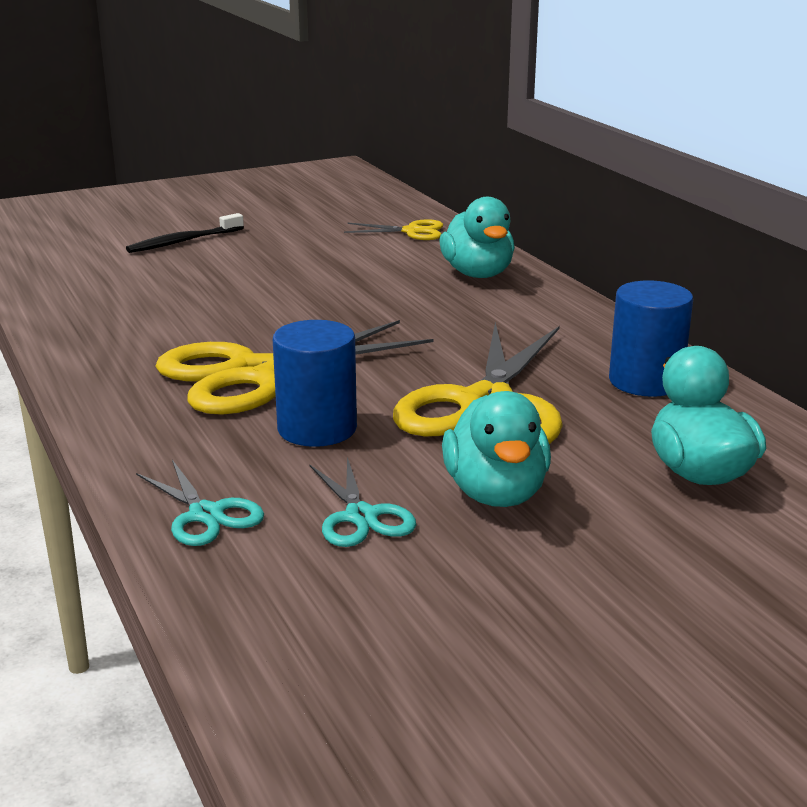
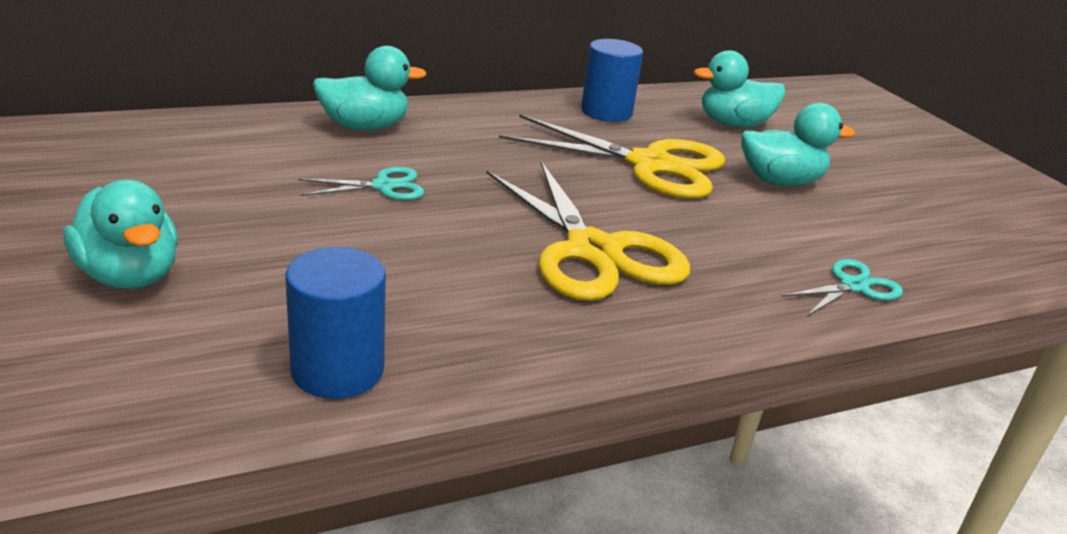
camera: 90 degrees left, 5 degrees up
black toothbrush [126,213,244,253] -> turquoise duck [63,180,178,289]
blue cylinder [273,320,357,447] -> blue cylinder moved to [285,247,386,399]
turquoise scissors [310,457,416,547] -> turquoise scissors moved to [298,167,424,200]
yellow scissors [344,219,443,240] -> none

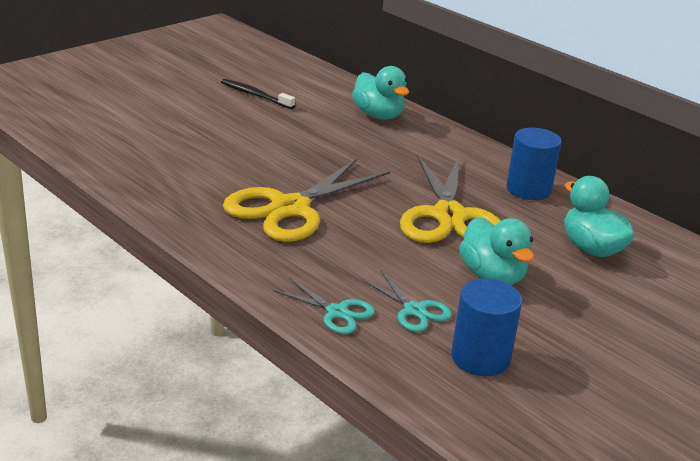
camera: 70 degrees right, 0 degrees up
turquoise duck [63,180,178,289] -> none
blue cylinder [285,247,386,399] -> blue cylinder moved to [451,279,522,376]
turquoise scissors [298,167,424,200] -> turquoise scissors moved to [361,271,452,332]
none -> black toothbrush [221,79,295,109]

